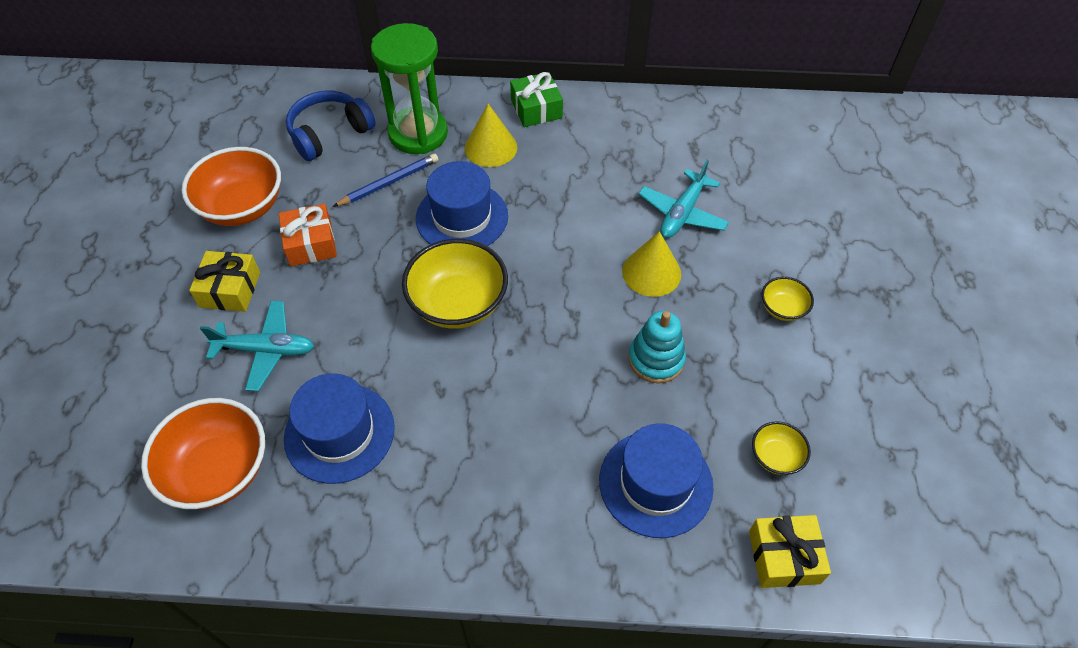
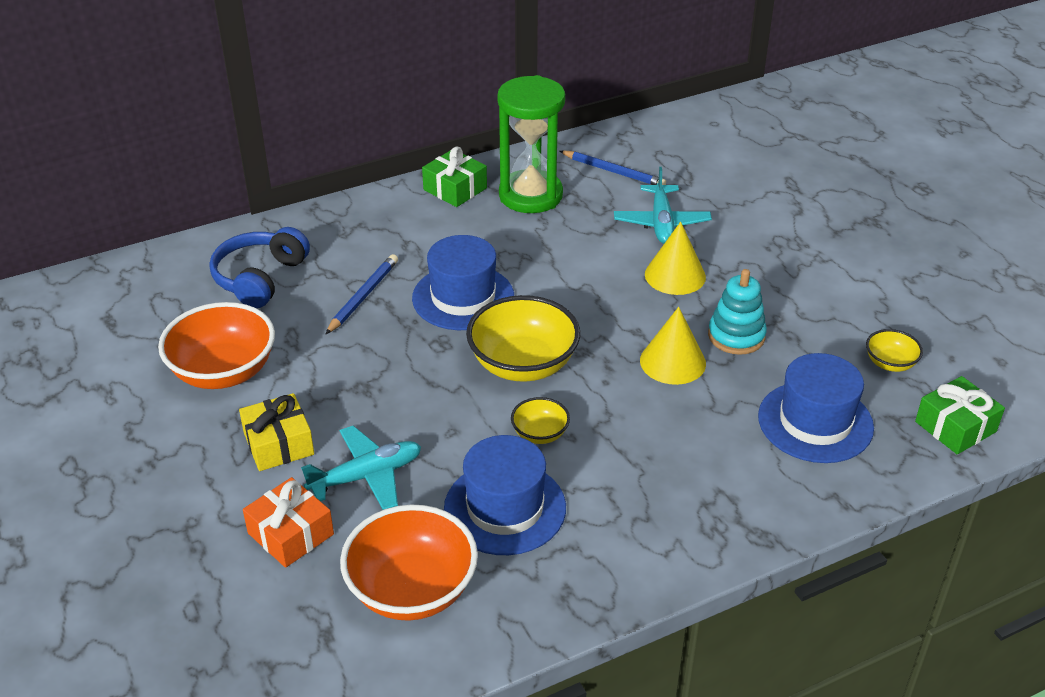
camera: 30 degrees left, 15 degrees down
orange gift [279,204,337,266] -> orange gift moved to [243,477,334,568]
green hourglass [371,23,448,154] -> green hourglass moved to [497,75,565,213]
yellow cone [465,104,517,167] -> yellow cone moved to [640,307,706,385]
yellow gift [749,515,831,588] -> green gift [915,376,1005,454]
yellow bowl [762,277,814,321] -> yellow bowl moved to [511,397,570,444]
none -> blue pencil [560,151,666,185]

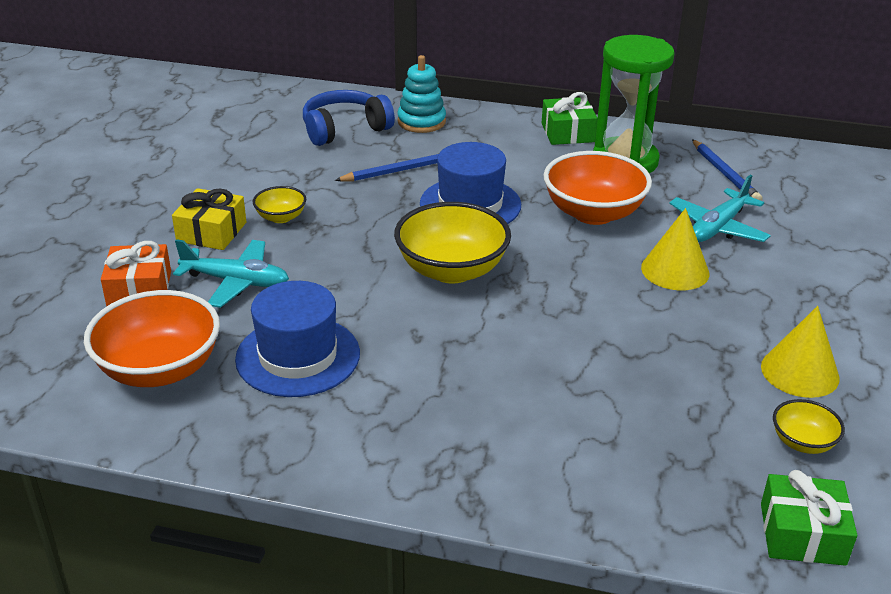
camera: 40 degrees right, 5 degrees down
orange bowl [158,302,275,389] -> orange bowl moved to [543,151,652,225]
yellow bowl [511,397,570,444] -> yellow bowl moved to [253,186,306,223]
yellow cone [640,307,706,385] -> yellow cone moved to [761,306,840,398]
turquoise stacking toy [708,269,767,355] -> turquoise stacking toy moved to [398,55,446,133]
blue hat [758,353,874,463] -> none

